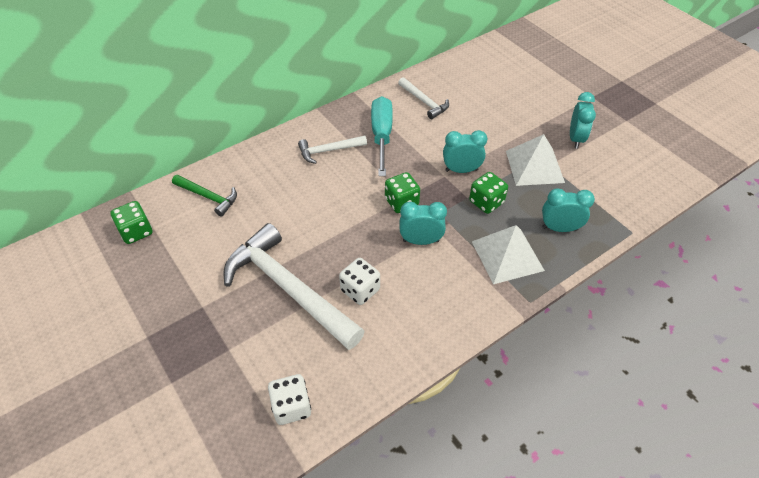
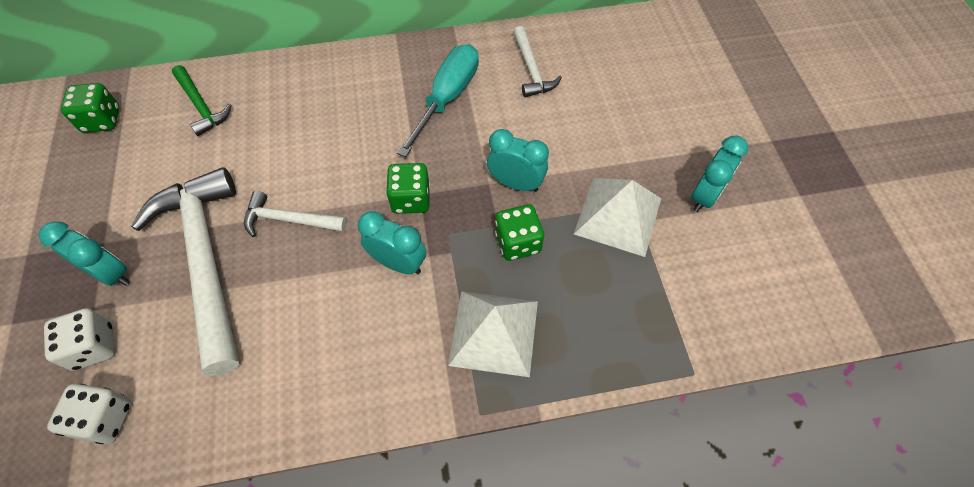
camera: 25 degrees right, 10 degrees up
white hammer [298,135,367,164] -> white hammer moved to [244,191,347,237]
white dice [339,258,380,305] -> white dice moved to [44,308,115,371]
turquoise clock [542,189,595,232] -> turquoise clock moved to [39,221,130,286]

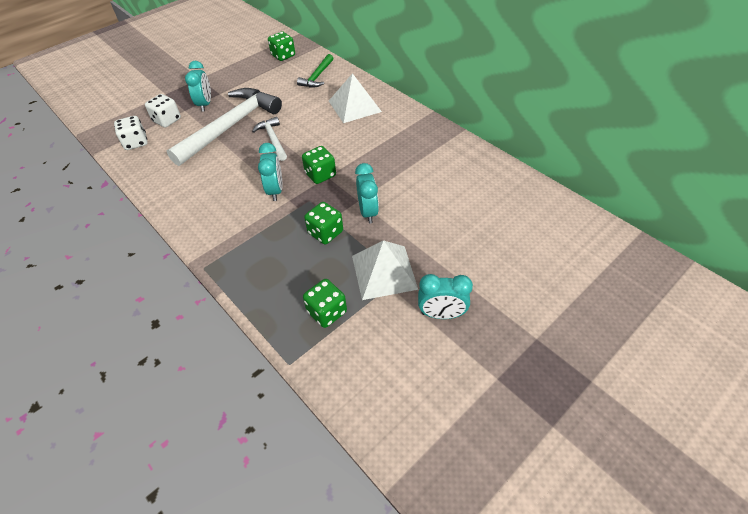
camera: 60 degrees right, 10 degrees down
turquoise screwdriver [397,44,479,157] -> none
white pyramid [448,291,538,377] -> white pyramid moved to [329,73,382,123]
white hammer [513,26,562,97] -> none
none -> green dice [303,279,347,328]

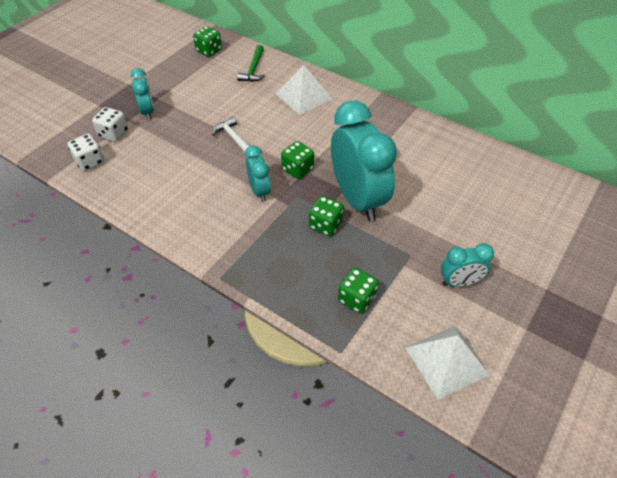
camera: 15 degrees left, 0 degrees up
white hammer [167,88,282,166] -> none
white pyramid [352,240,418,300] -> white pyramid moved to [405,326,489,400]
turquoise clock [355,163,379,223] -> turquoise clock [331,100,397,221], size x2.04

